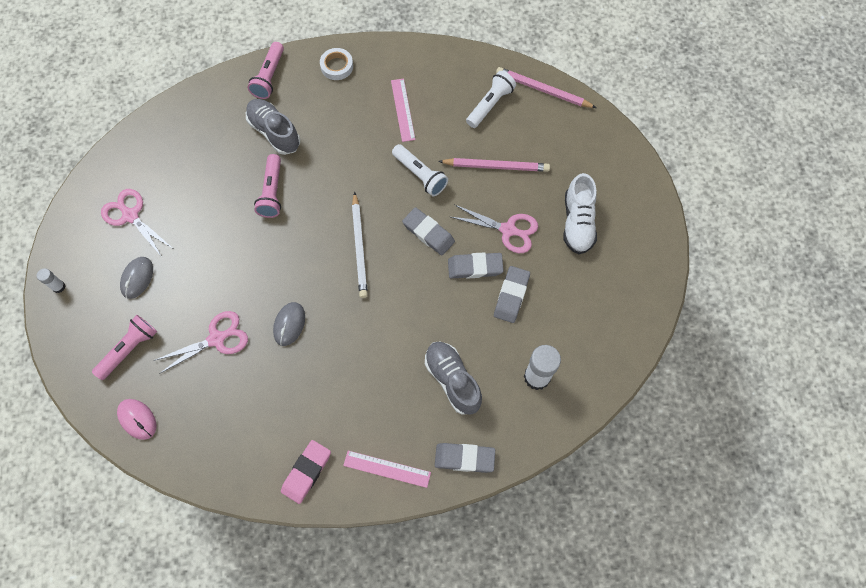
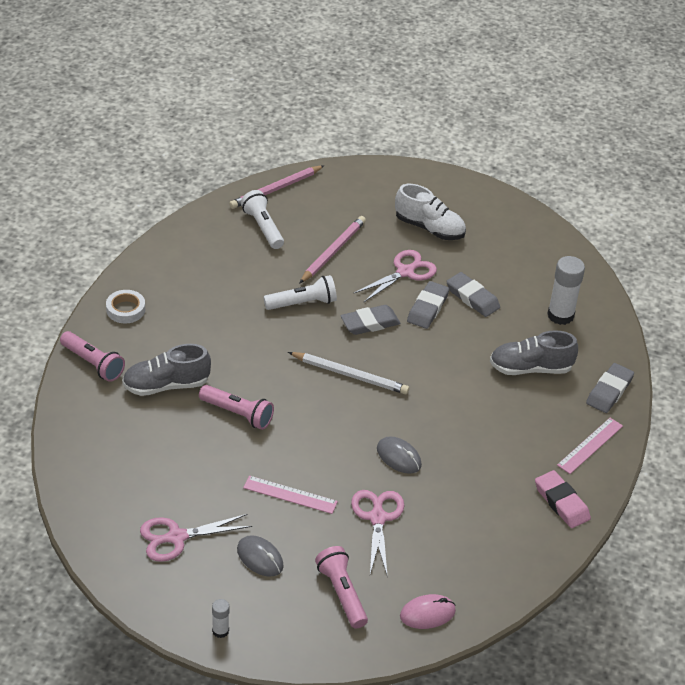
camera: 65 degrees left, 25 degrees down
pink ruler [391,78,415,142] -> pink ruler moved to [243,476,338,514]

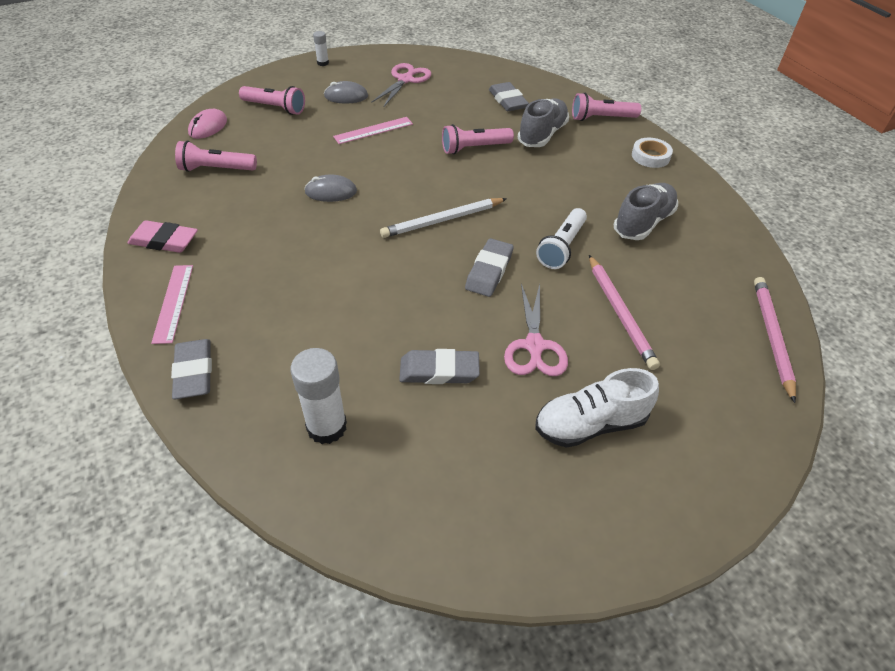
camera: 135 degrees right, 5 degrees up
white flashlight [241,190,284,249] -> none
pink scissors [351,490,404,577] -> none
grey eraser [407,281,449,329] -> grey eraser moved to [489,82,529,111]
grey shoe [490,330,578,375] -> grey shoe moved to [614,183,678,240]
none -> pink flashlight [175,141,257,172]

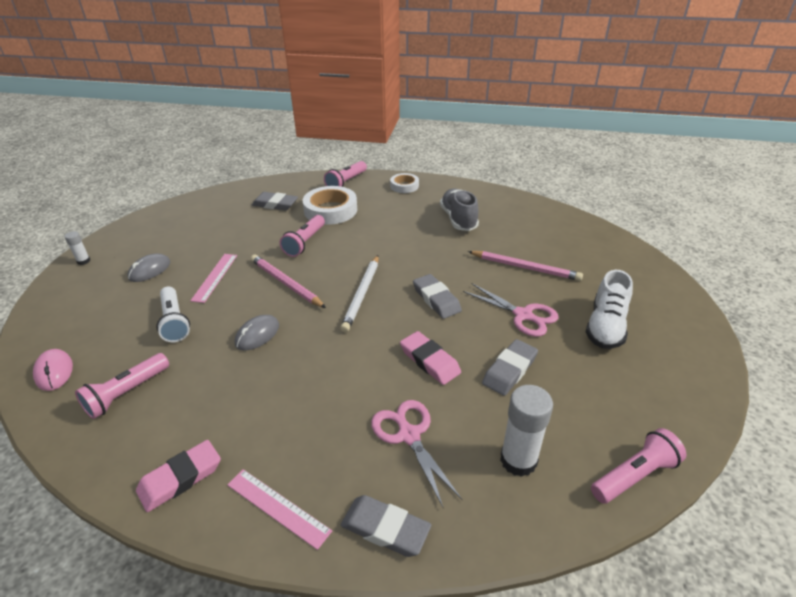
camera: 50 degrees left, 10 degrees down
pink flashlight [239,86,305,115] -> pink flashlight moved to [591,428,686,504]
pink scissors [371,63,431,107] -> pink scissors moved to [371,400,462,507]
grey shoe [518,98,569,147] -> white tape [303,186,357,225]
white flashlight [536,208,587,269] -> white flashlight moved to [156,287,190,342]
pink pencil [754,277,796,403] -> pink pencil moved to [251,255,326,308]
none -> pink eraser [400,331,461,385]

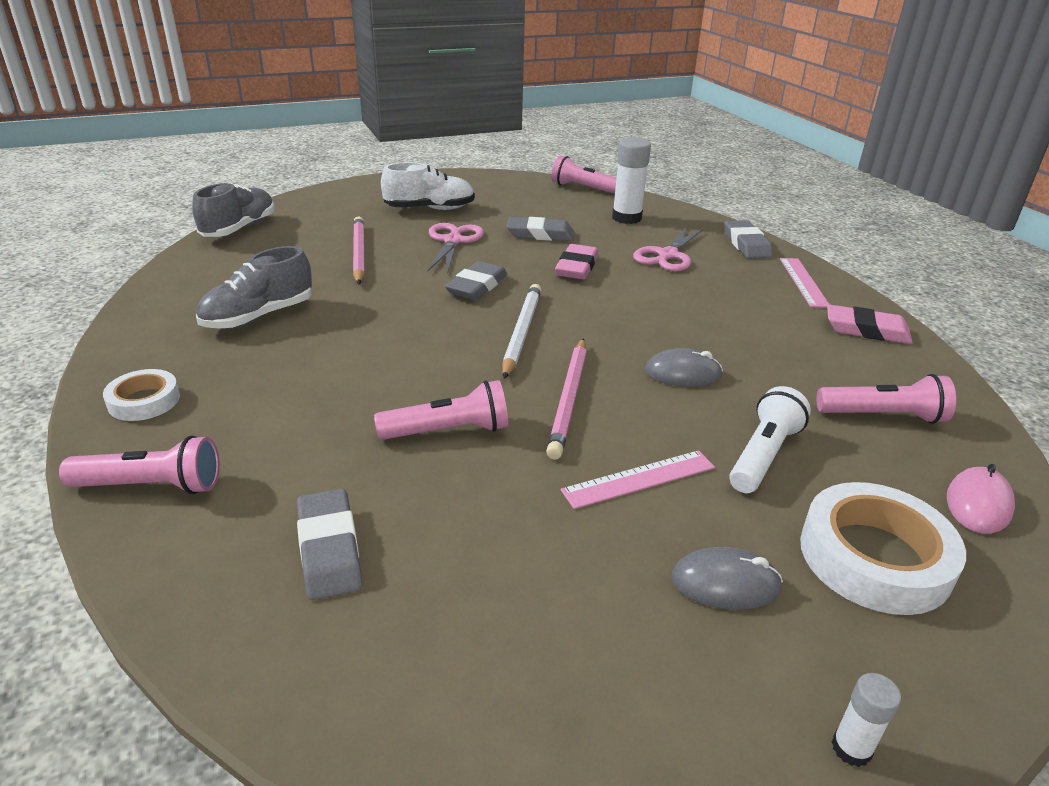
camera: 125 degrees left, 5 degrees down
white tape [303,186,357,225] -> white tape moved to [800,482,966,615]
white pencil [340,255,379,332] -> white pencil turned 60 degrees counterclockwise [502,284,541,379]
none -> grey shoe [192,182,275,237]

